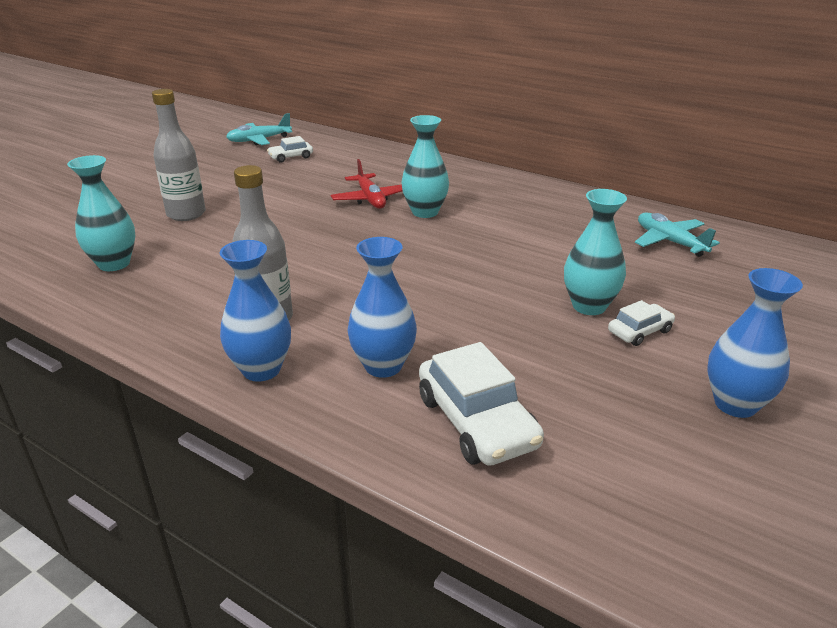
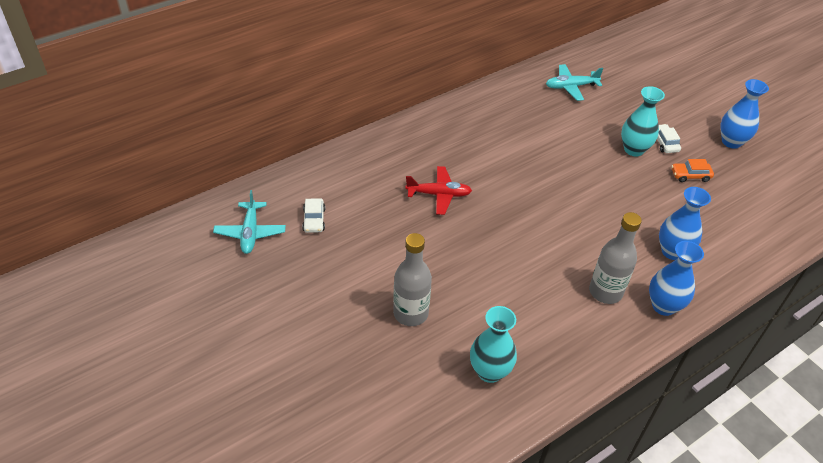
camera: 70 degrees left, 15 degrees up
turquoise vase [402,115,449,218] -> none
white car [419,342,544,466] -> none
none -> orange car [672,159,714,182]

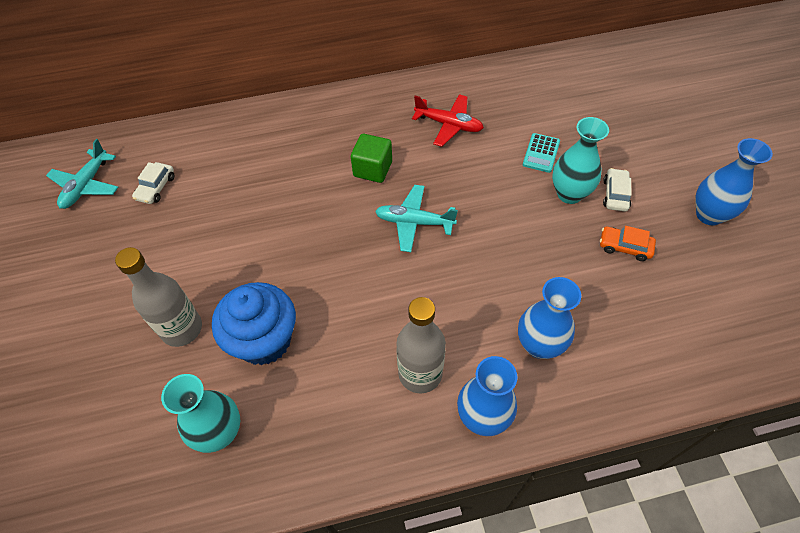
camera: 25 degrees right, 10 degrees up
red plane [405,166,472,215] -> red plane moved to [412,94,484,147]
turquoise plane [546,64,603,101] -> turquoise plane moved to [375,185,458,252]
none -> blue cupcake [212,282,296,365]
none -> green cube [351,134,392,183]
none -> turquoise calculator [523,133,560,173]

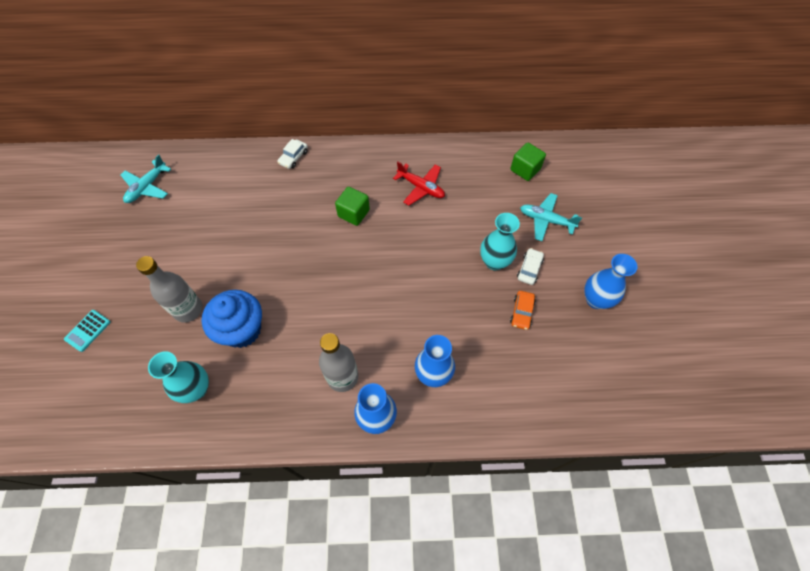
camera: 10 degrees right, 5 degrees up
white car [132,162,174,204] -> white car moved to [278,139,308,169]
turquoise plane [375,185,458,252] -> turquoise plane moved to [520,193,582,241]
turquoise calculator [523,133,560,173] -> turquoise calculator moved to [64,310,110,352]
orange car [600,226,656,261] -> orange car turned 105 degrees counterclockwise [510,291,536,330]
none -> green cube [510,143,546,181]

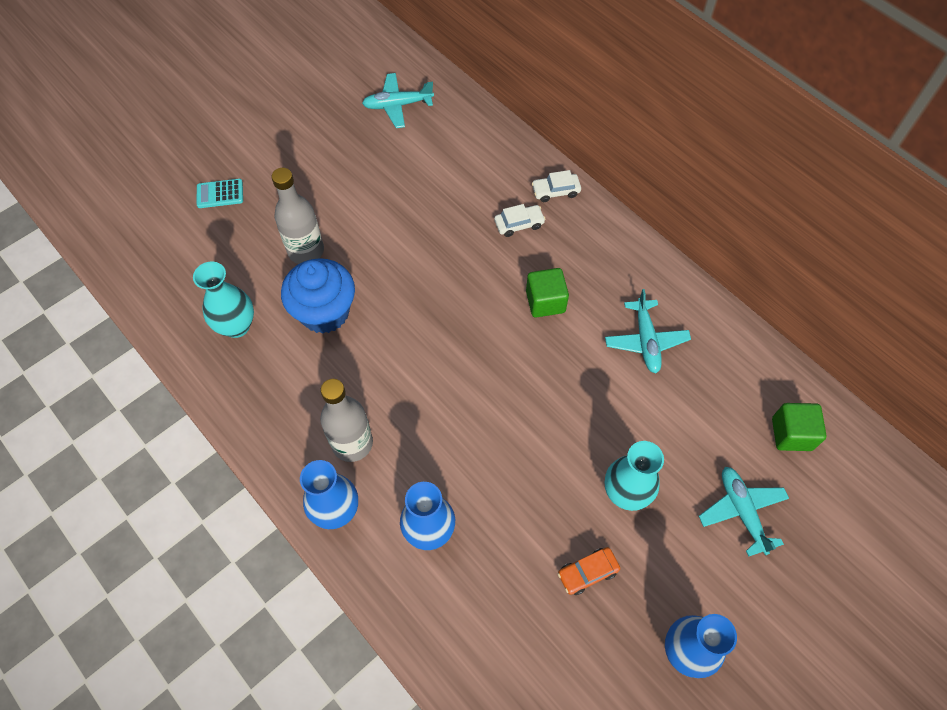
camera: 50 degrees right, 0 degrees up
red plane [393,162,445,206] -> turquoise plane [605,289,691,373]
white car [517,248,544,285] -> white car moved to [494,204,545,237]

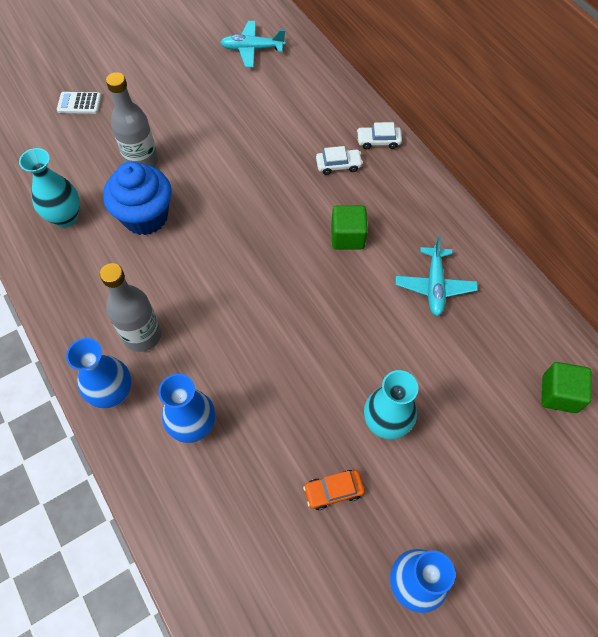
camera: 10 degrees right, 0 degrees up
turquoise calculator [197,179,243,208] -> white calculator [57,92,101,114]
turquoise plane [699,467,789,557] -> none

